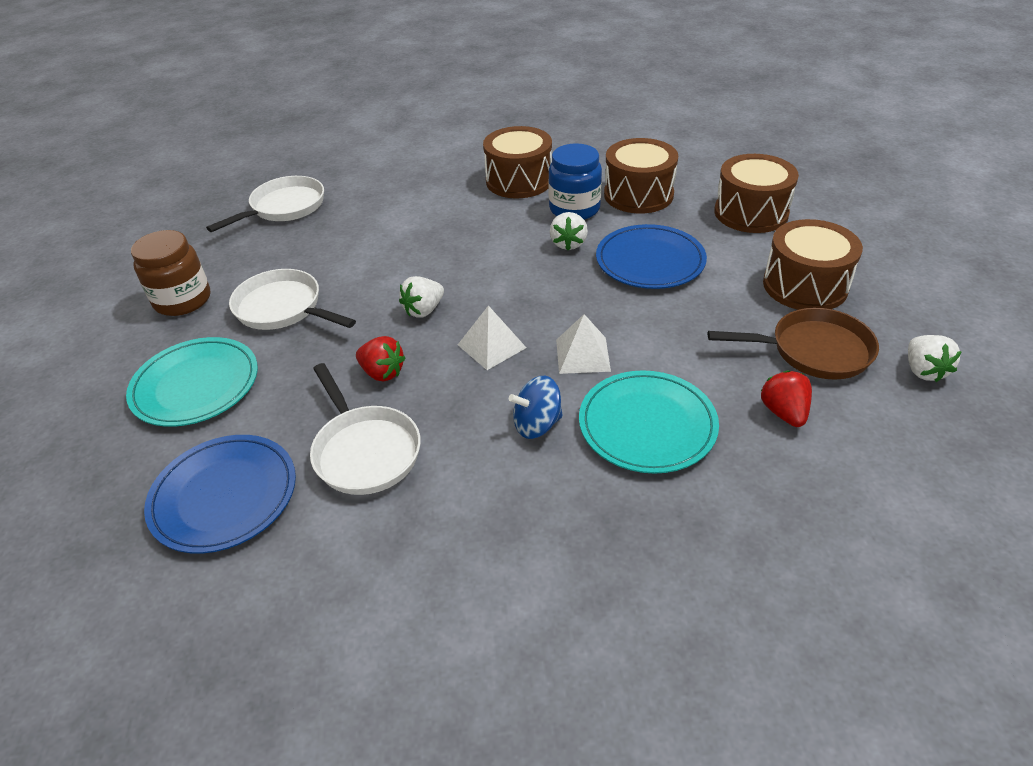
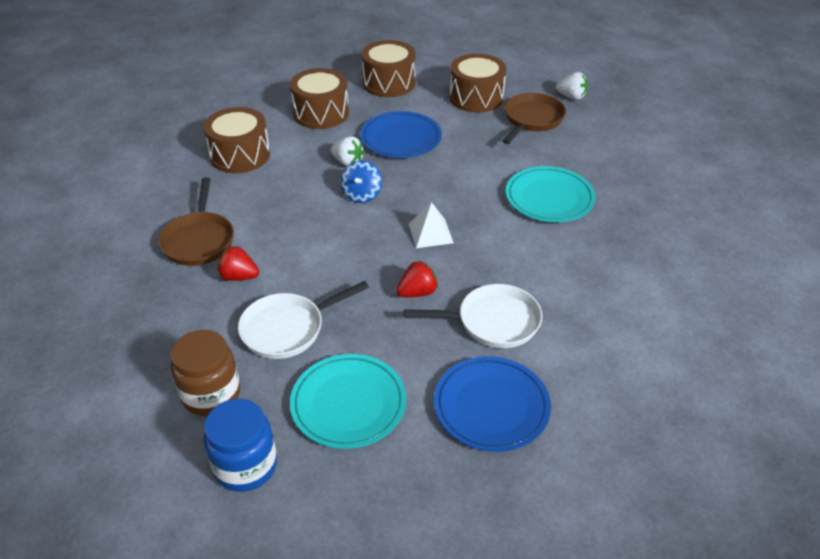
camera: 65 degrees left, 0 degrees up
white pan [206,176,324,232] -> none
white strawberry [399,276,444,318] -> none
blue spinning top [509,376,563,439] -> blue spinning top moved to [341,161,382,203]
blue jar [548,143,602,220] -> blue jar moved to [204,399,277,492]
white pyramid [556,314,611,374] -> none
red strawberry [761,370,812,427] -> red strawberry moved to [217,246,259,281]
none -> brown pan [158,177,234,266]

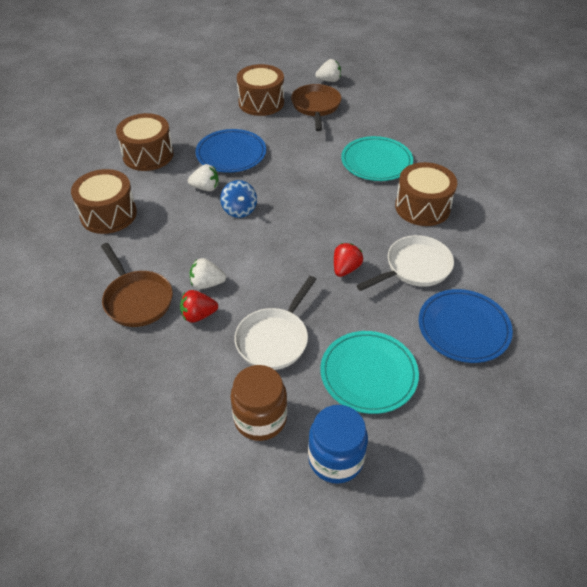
camera: 30 degrees left, 5 degrees up
brown drum [361,40,416,97] -> brown drum moved to [395,162,457,226]
white pyramid [409,202,454,248] -> none
none -> white strawberry [190,258,226,289]

